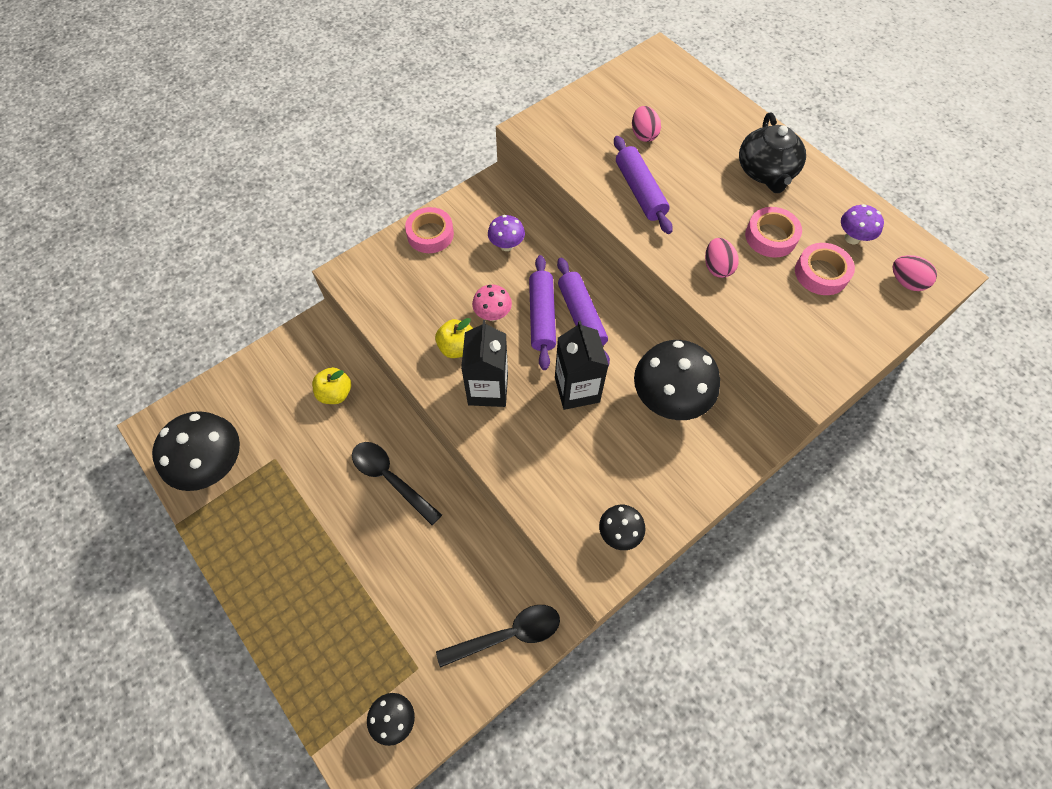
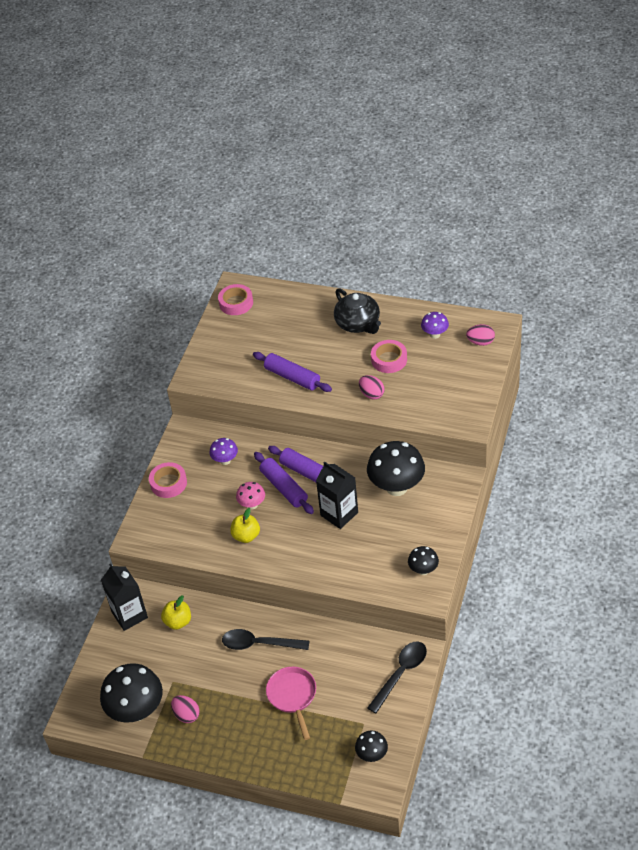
camera: 30 degrees left, 15 degrees down
black carton [461,320,508,407] -> black carton moved to [101,563,148,631]
pink egg [632,106,661,142] -> pink egg moved to [171,695,200,723]
pink tape [795,243,855,295] -> pink tape moved to [218,284,253,315]
none -> pink pan [266,667,316,740]

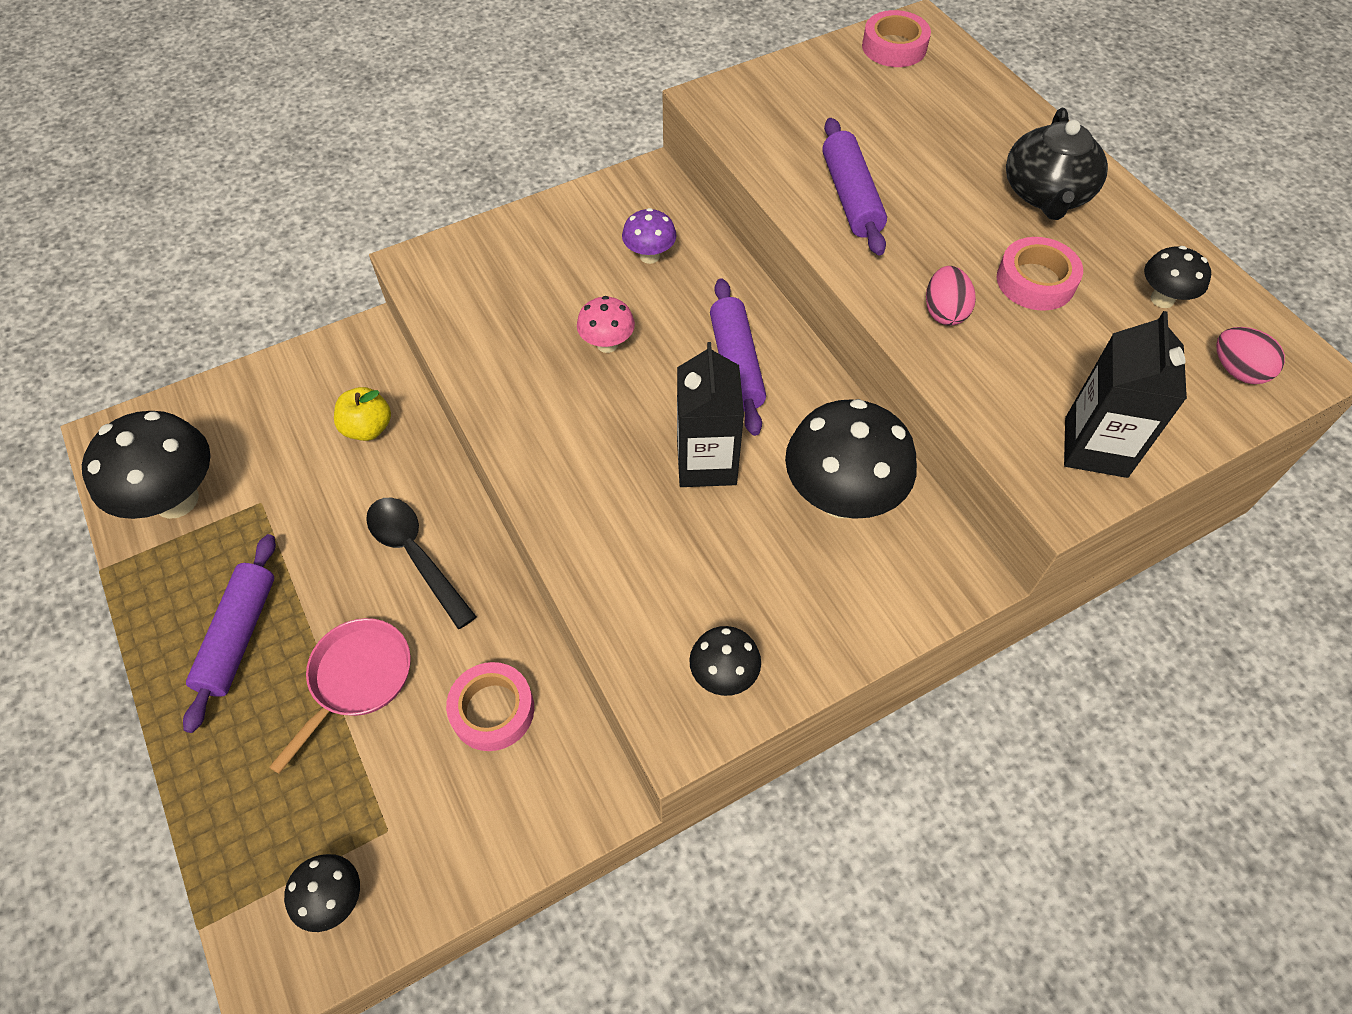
camera: 40 degrees right, 10 degrees up
black carton [101,563,148,631] -> black carton moved to [1064,311,1187,478]
pink tape [149,462,187,498] -> pink tape moved to [446,662,534,751]
pink egg [171,695,200,723] -> none
yellow apple [230,508,260,543] -> none
purple rolling pin [254,452,314,514] -> purple rolling pin moved to [183,534,276,733]
black spoon [367,642,427,713] -> none
purple mushroom [421,312,449,339] -> black mushroom [1144,246,1211,308]

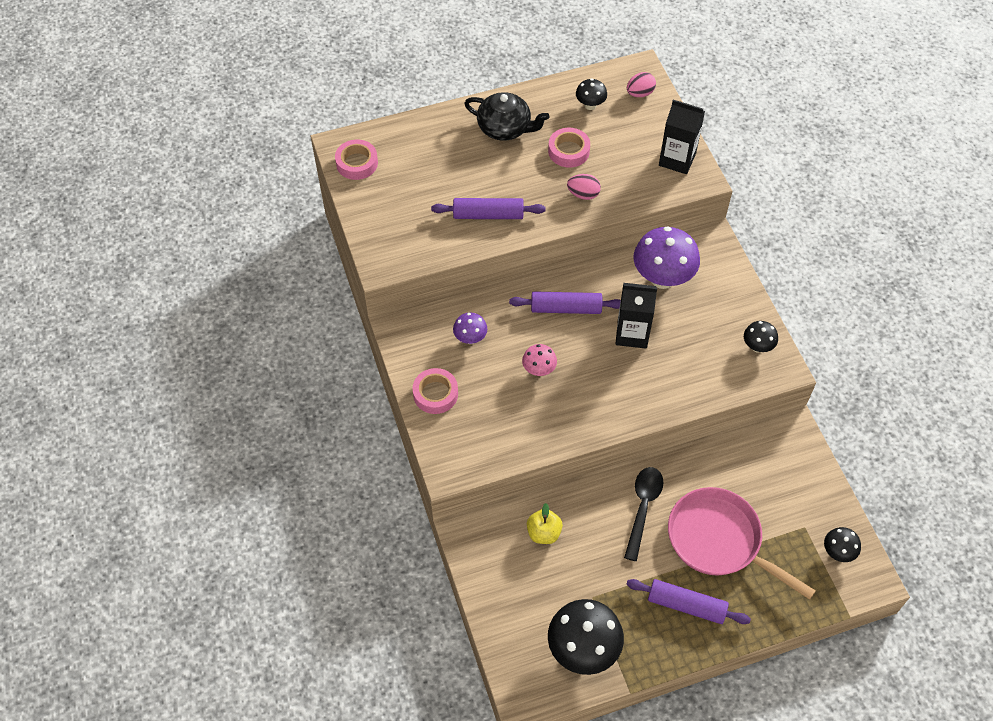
camera: 80 degrees left, 0 degrees up
pink pan [269,618,411,774] -> pink pan [668,487,816,600], size x1.62
black spoon [366,498,477,629] -> black spoon turned 135 degrees clockwise [624,467,664,561]
pink tape [446,662,534,751] -> pink tape moved to [413,368,458,414]
black mushroom [785,399,917,519] -> purple mushroom [633,226,700,289]

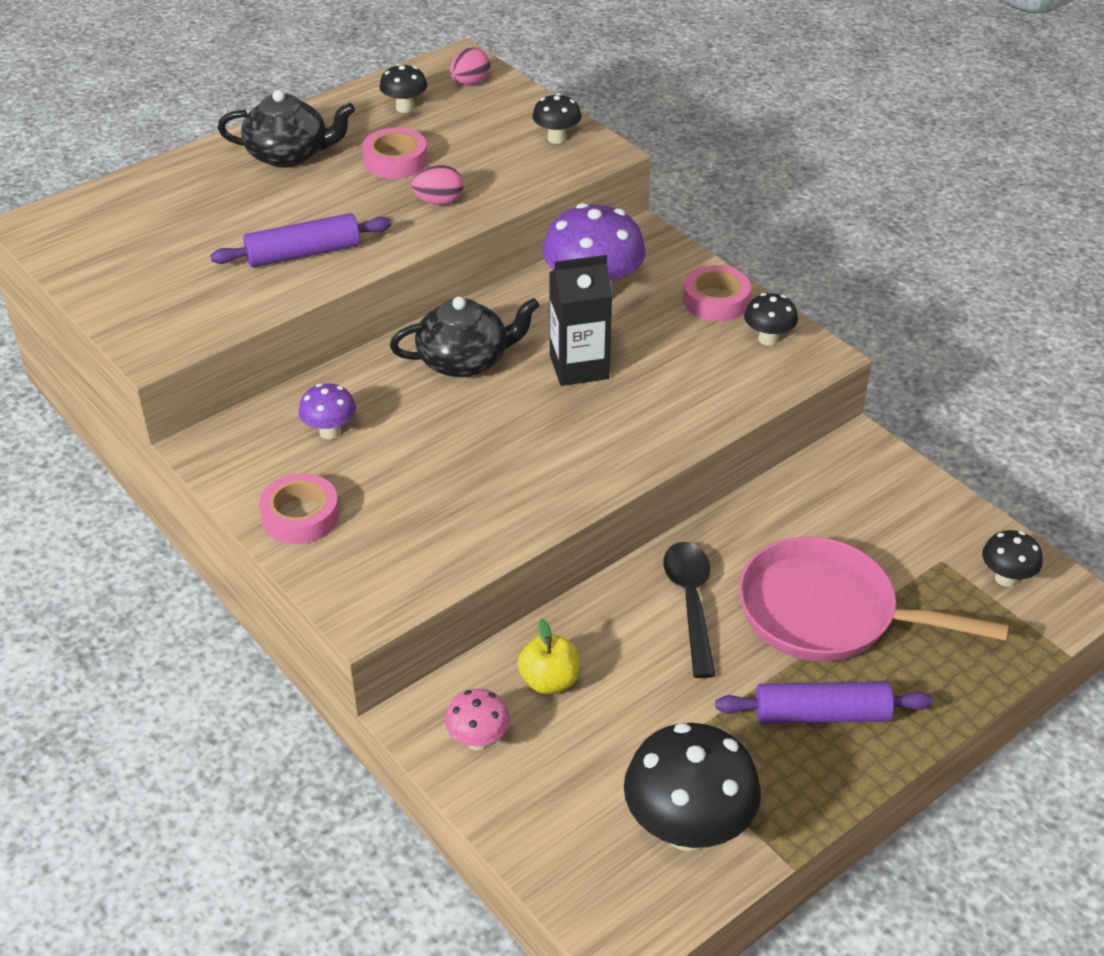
camera: 20 degrees left, 15 degrees down
pink tape [335,139,378,180] -> pink tape moved to [683,265,751,321]
purple rolling pin [509,291,621,314] -> black teapot [390,297,540,377]
pink mushroom [522,344,557,376] -> pink mushroom moved to [445,689,510,751]
black carton [659,100,705,174] -> black mushroom [532,93,581,144]

